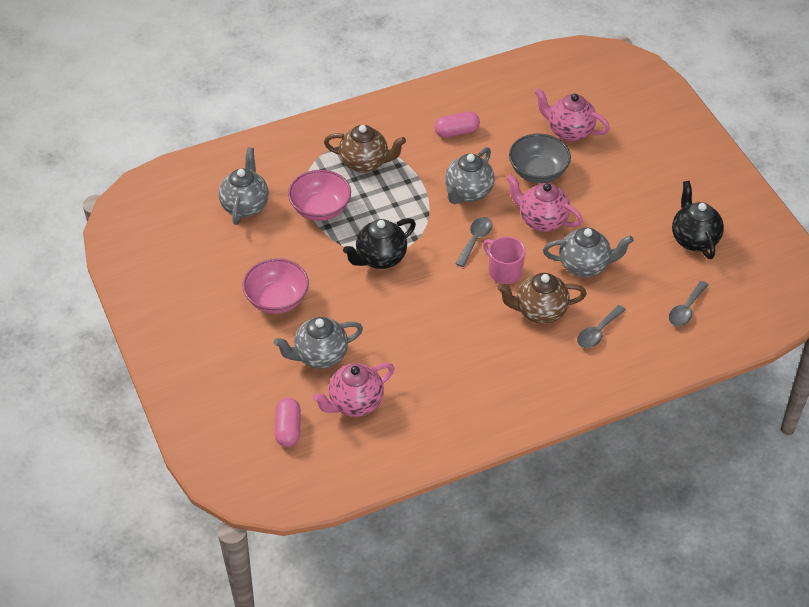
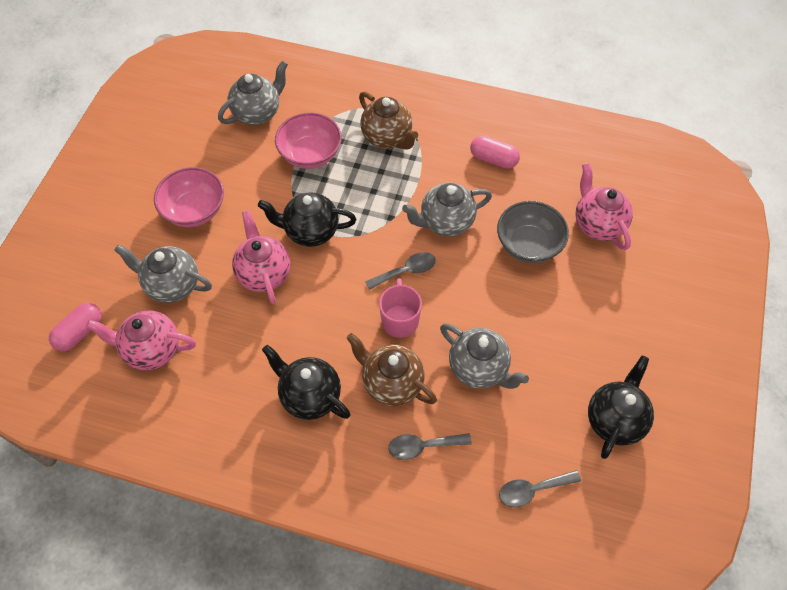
camera: 40 degrees right, 10 degrees up
pink teapot [506,174,583,232] -> pink teapot moved to [232,210,291,304]
none -> black teapot [262,345,351,420]

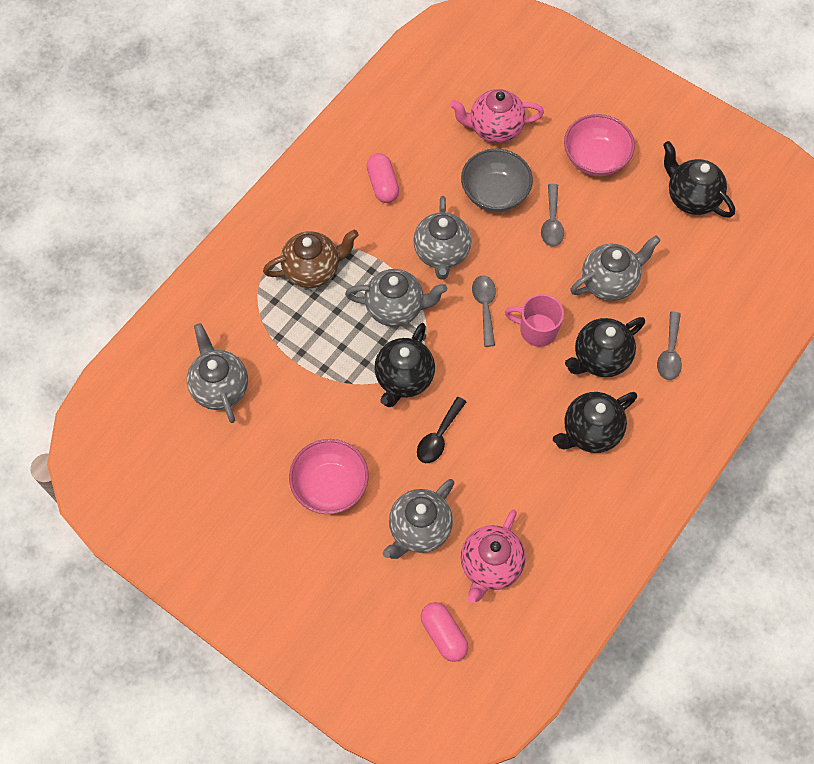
camera: 70 degrees left, 5 degrees up
pink teapot [232,210,291,304] -> black spoon [417,397,466,463]
pink bowl [275,112,342,169] -> pink bowl moved to [564,114,635,176]
brown teapot [347,333,437,406] -> black teapot [565,317,645,377]
pink capsule [470,136,520,169] -> pink capsule turned 60 degrees counterclockwise [366,153,399,203]
grey spoon [499,470,581,507] -> grey spoon moved to [541,184,564,247]
none -> grey teapot [345,269,447,327]

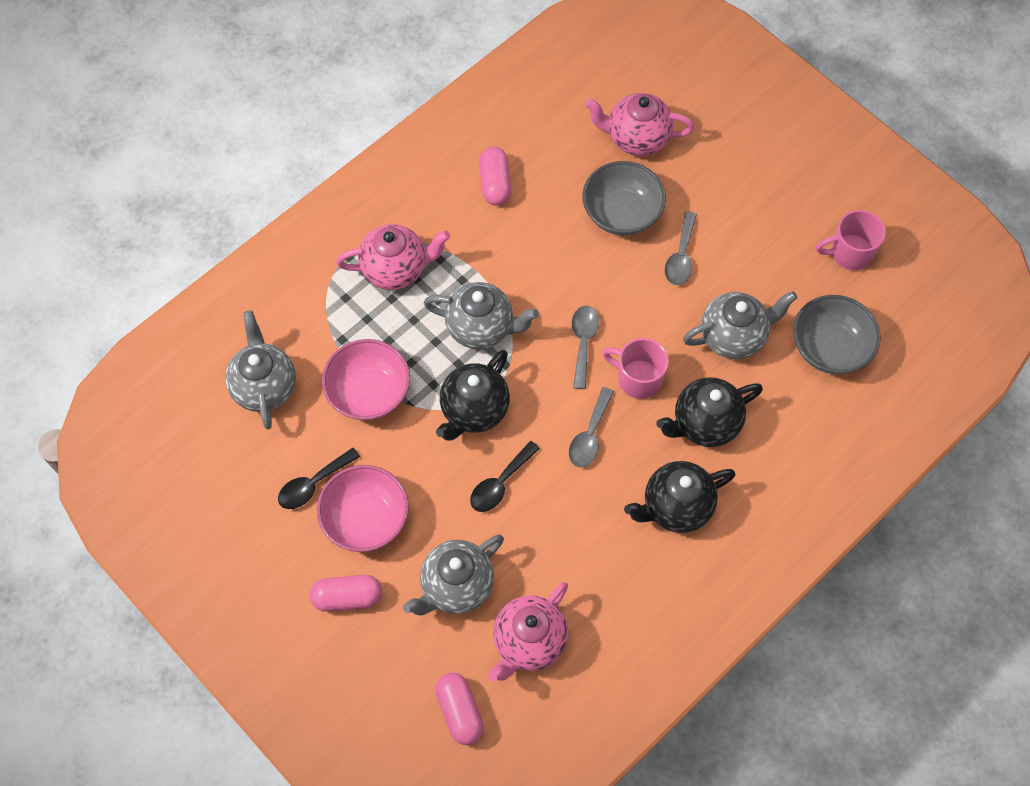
camera: 10 degrees right, 0 degrees up
brown teapot [263,229,359,288] -> pink teapot [336,224,450,290]
grey teapot [413,196,471,280] -> none
pink bowl [564,114,635,176] -> pink bowl moved to [322,339,410,420]
grey spoon [657,311,682,380] -> grey spoon moved to [569,387,614,467]
black teapot [663,141,735,217] -> pink mug [816,210,886,270]
none -> black spoon [278,448,360,509]
none -> pink capsule [310,575,382,612]
none -> grey bowl [793,295,881,374]

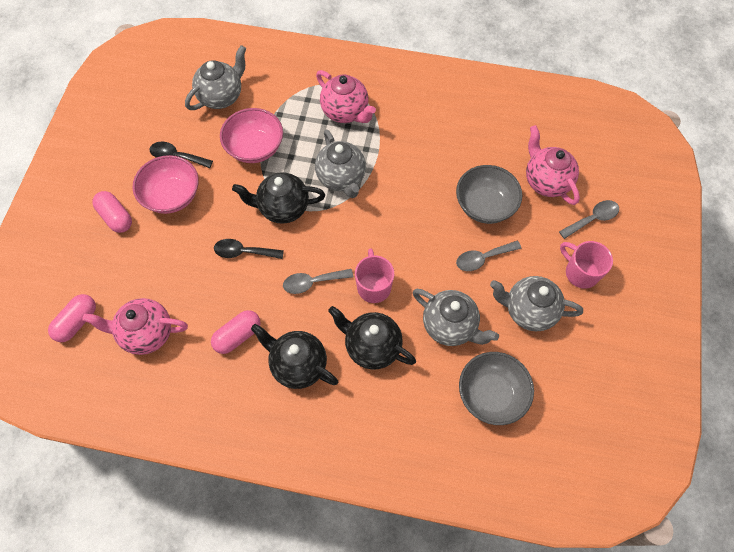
camera: 55 degrees right, 0 degrees up
grey teapot [403,534,504,616] -> grey teapot moved to [490,276,583,332]
pink capsule [479,147,511,206] -> pink capsule moved to [211,310,261,354]
grey spoon [572,306,599,389] -> grey spoon moved to [559,200,619,239]
pink mug [816,210,886,270] -> pink mug moved to [560,241,613,289]

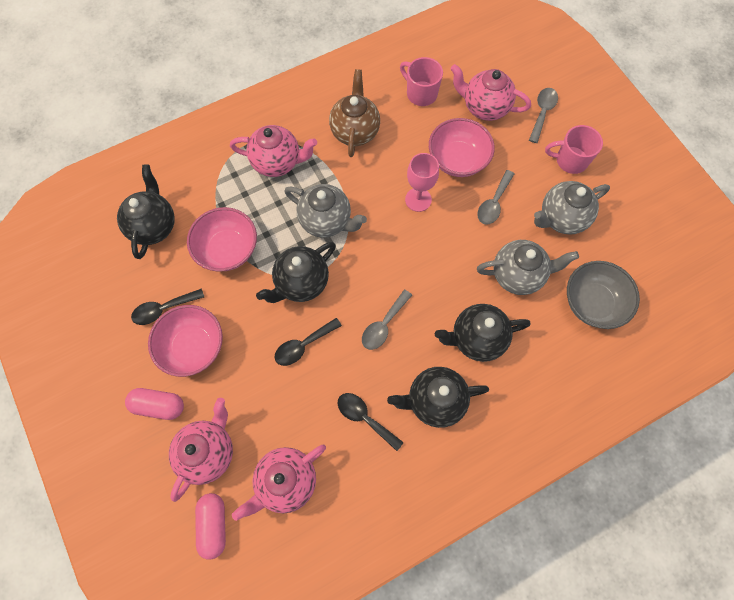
camera: 40 degrees left, 5 degrees up
grey teapot [185,45,246,110] -> black teapot [117,165,175,259]
pink capsule [211,310,261,354] -> black spoon [338,393,404,451]
pink mug [355,248,394,303] -> pink mug moved to [400,57,443,106]
grey bowl [456,165,522,224] -> pink bowl [429,118,495,177]
none -> pink teapot [169,398,233,502]
none -> brown teapot [329,69,380,157]
none -> pink goblet [405,153,439,212]

